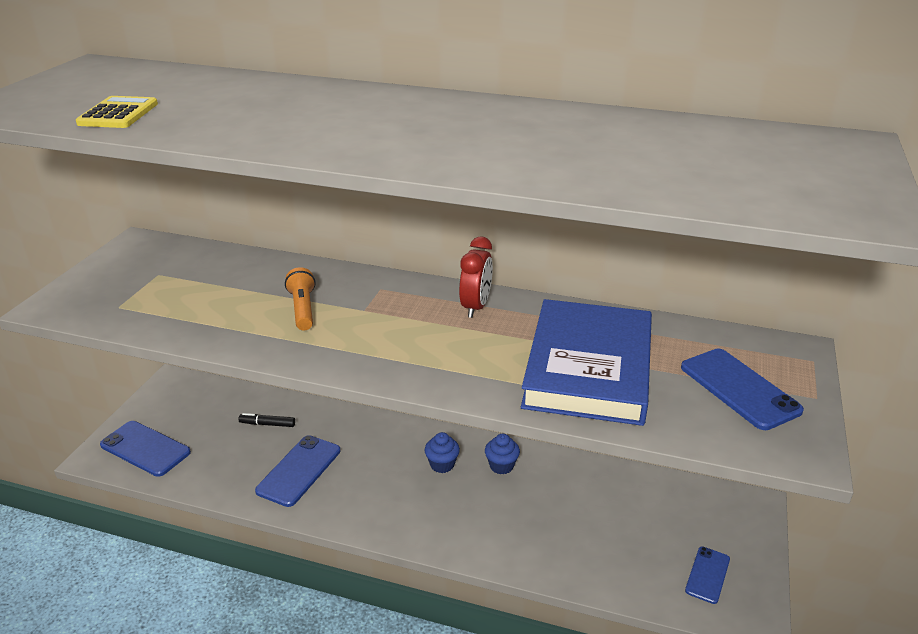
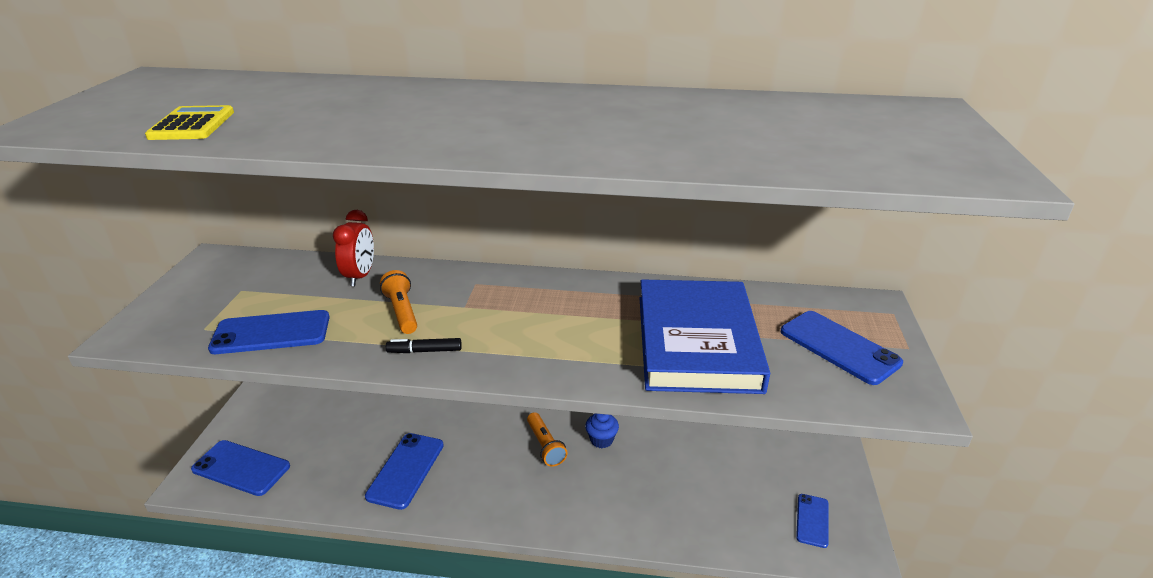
camera: 10 degrees left, 0 degrees up
black marker [238,413,295,427] -> black marker moved to [386,338,462,353]
blue cupcake [425,432,460,473] -> orange flashlight [527,412,568,467]
red clock [459,236,493,318] -> red clock moved to [333,210,374,286]
none -> blue phone [208,310,330,354]

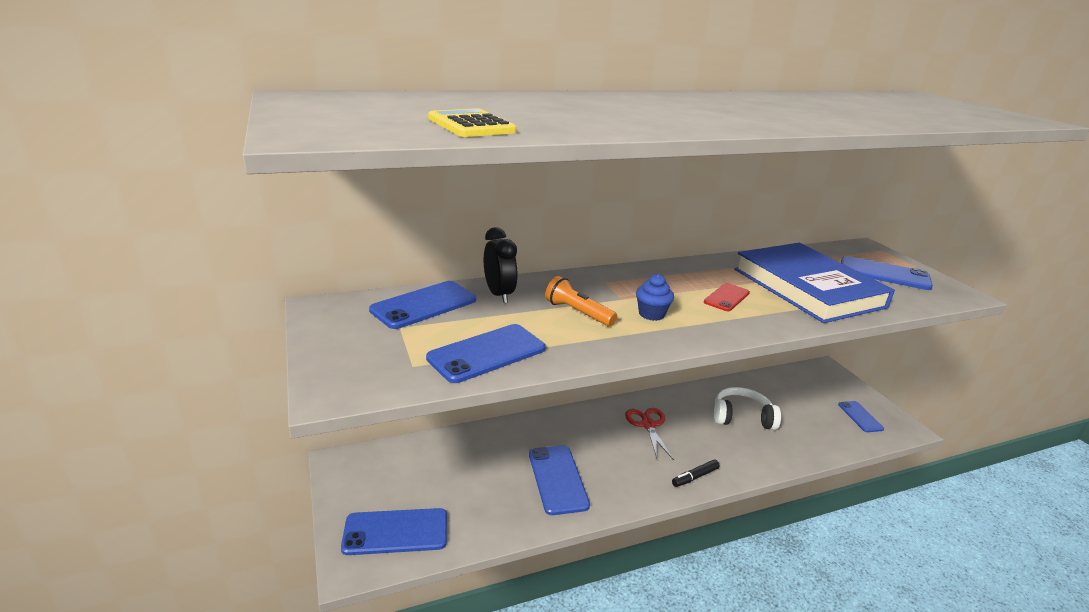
camera: 30 degrees left, 5 degrees down
red clock [333,210,374,286] -> black clock [484,227,517,303]
black marker [386,338,462,353] -> black marker moved to [672,460,720,487]
orange flashlight [527,412,568,467] -> red scissors [625,408,674,460]
blue cupcake [585,413,619,448] -> blue cupcake moved to [636,274,674,321]
none -> blue phone [369,281,476,329]
none -> red phone [704,283,750,311]
none -> white headphones [714,387,781,430]

